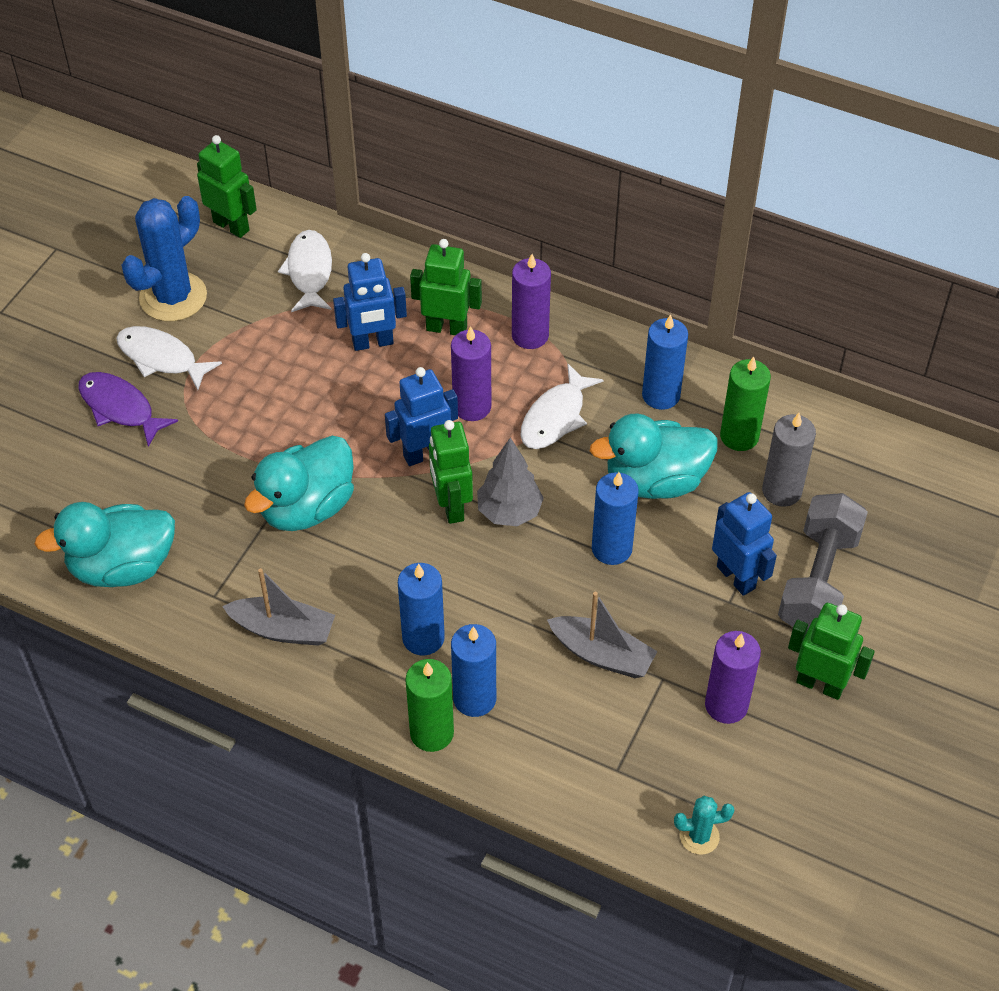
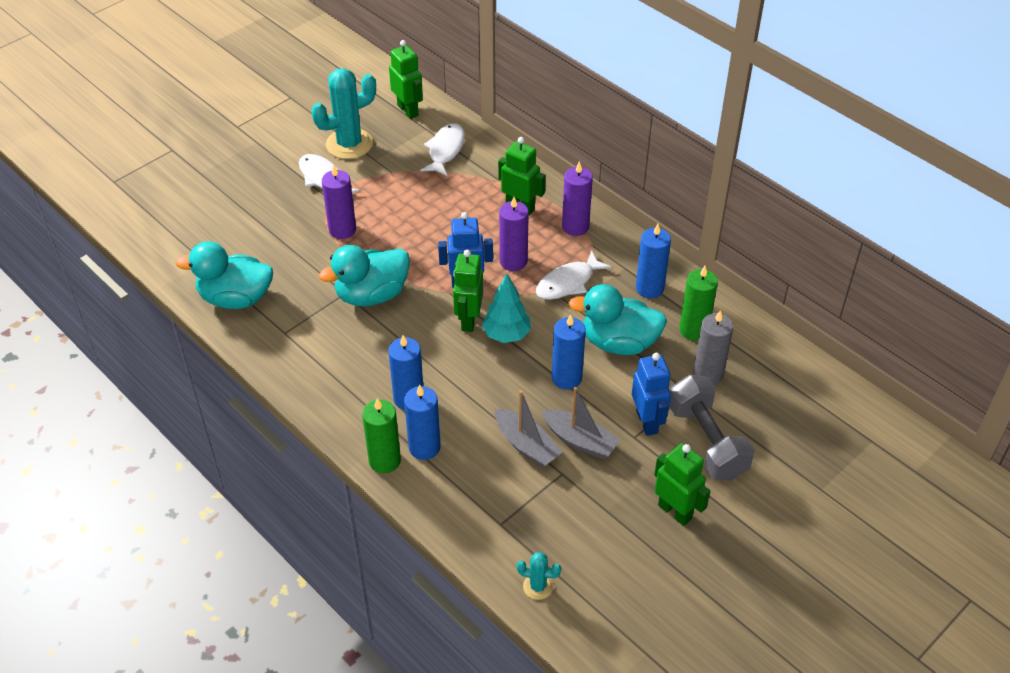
camera: 20 degrees right, 5 degrees down
purple fish [78,372,178,447] -> none
blue cactus [122,196,207,322] -> turquoise cactus [311,68,376,159]
grey boat [222,568,335,646] -> grey boat moved to [541,387,620,459]
blue robot [333,253,407,351] -> none
grey tree [477,438,544,526] -> turquoise tree [482,274,531,343]
purple candle [705,631,761,724] -> purple candle moved to [322,165,356,239]
grey dumbbell [778,493,868,633] -> grey dumbbell turned 60 degrees counterclockwise [669,375,754,480]

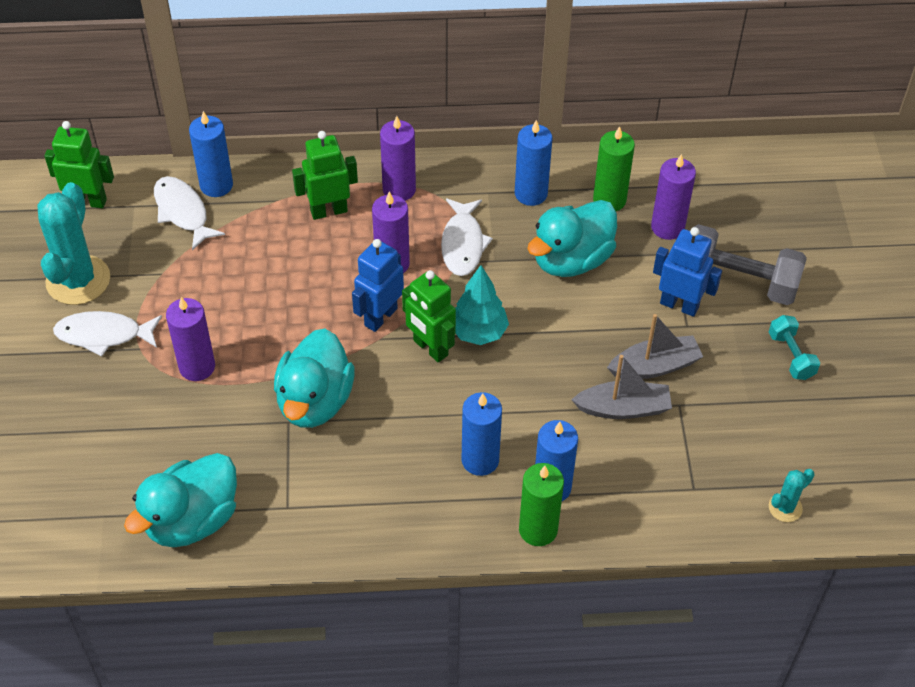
camera: 50 degrees left, 5 degrees up
blue candle [552,314,586,390] -> blue candle moved to [189,111,233,197]
green robot [654,443,710,526] -> turquoise dumbbell [769,315,820,380]
grey candle [693,310,733,385] -> purple candle [651,154,696,240]

